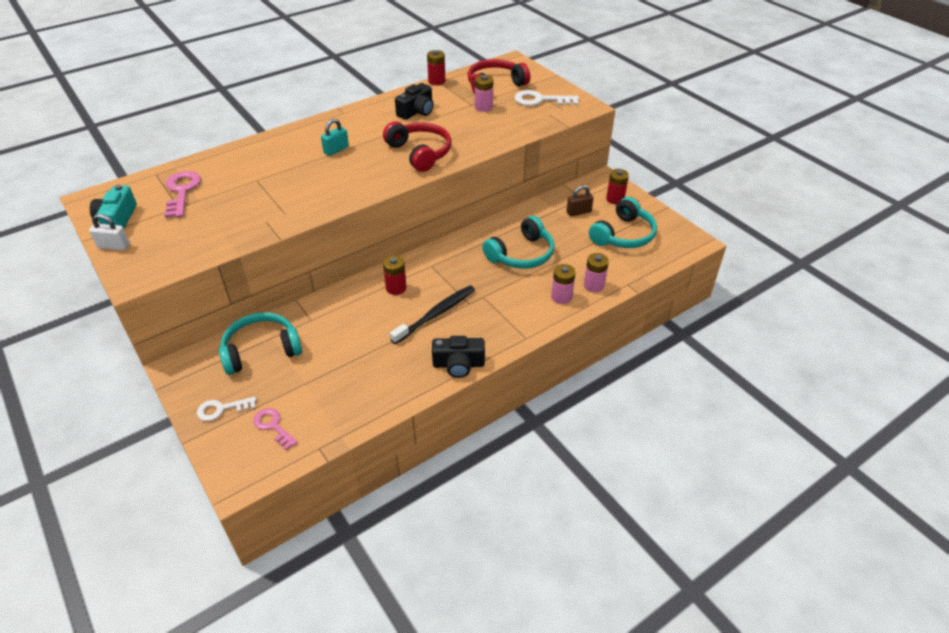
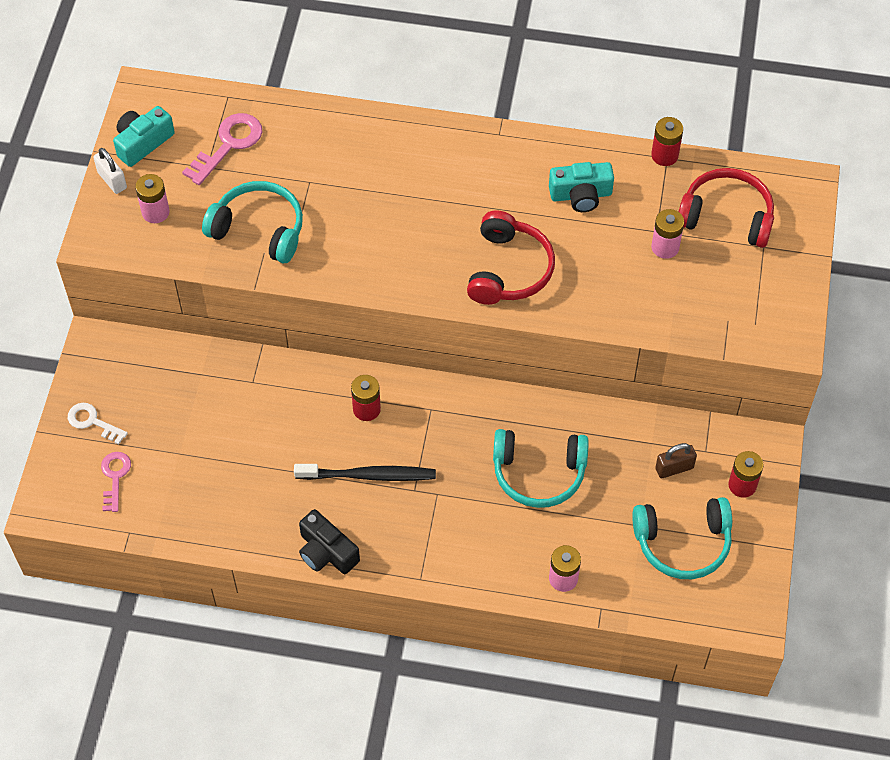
camera: 45 degrees right, 15 degrees up
turquoise headphones [219,313,302,375] -> turquoise headphones moved to [202,181,303,263]
turquoise padlock [321,119,349,156] -> none
black camera [395,83,433,120] -> turquoise camera [549,162,614,212]
white key [514,90,579,106] -> none
pink battery [551,264,576,304] -> pink battery moved to [135,174,170,223]
brown padlock [566,185,594,216] -> brown padlock turned 45 degrees counterclockwise [655,443,697,478]

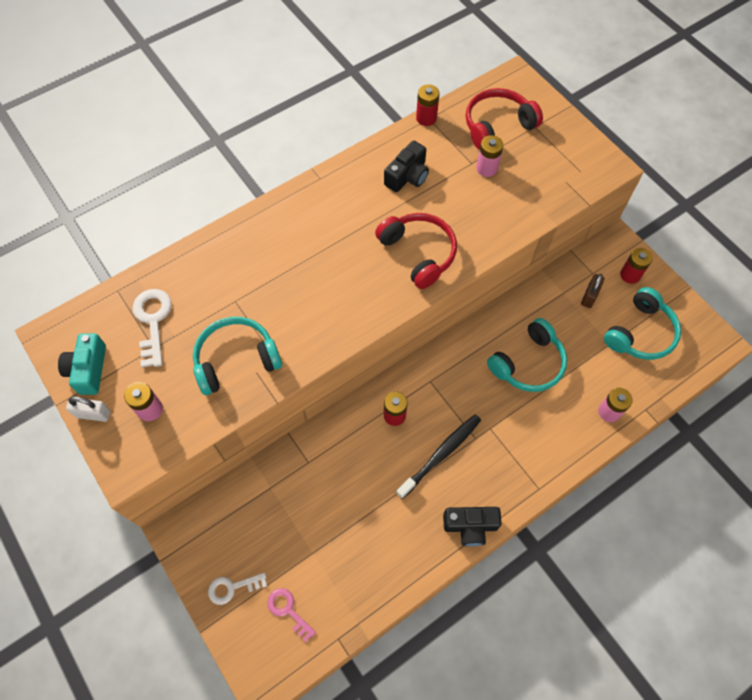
camera: 45 degrees left, 5 degrees up
pink key [182,113,262,185] -> white key [133,289,172,367]
turquoise camera [549,162,614,212] -> black camera [384,141,429,192]

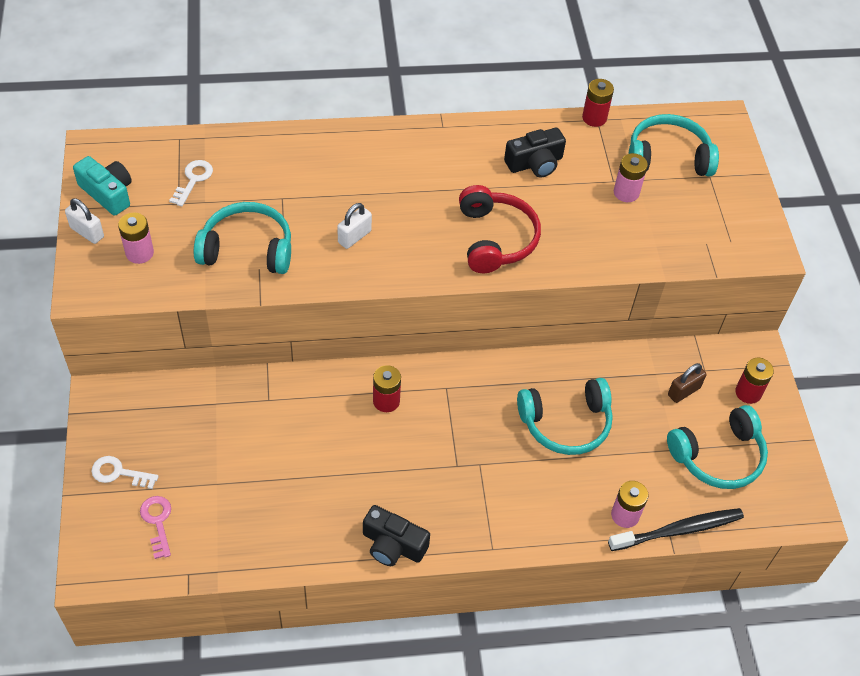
camera: 25 degrees right, 10 degrees down
turquoise camera [58,333,106,395] -> turquoise camera turned 105 degrees clockwise [73,156,132,216]
white key [133,289,172,367] -> white key [169,160,213,206], size x0.66
black toothbrush [396,414,481,499] -> black toothbrush moved to [608,508,744,551]
red headphones [466,88,543,150] -> turquoise headphones [628,114,719,176]
none -> white padlock [337,203,372,249]

